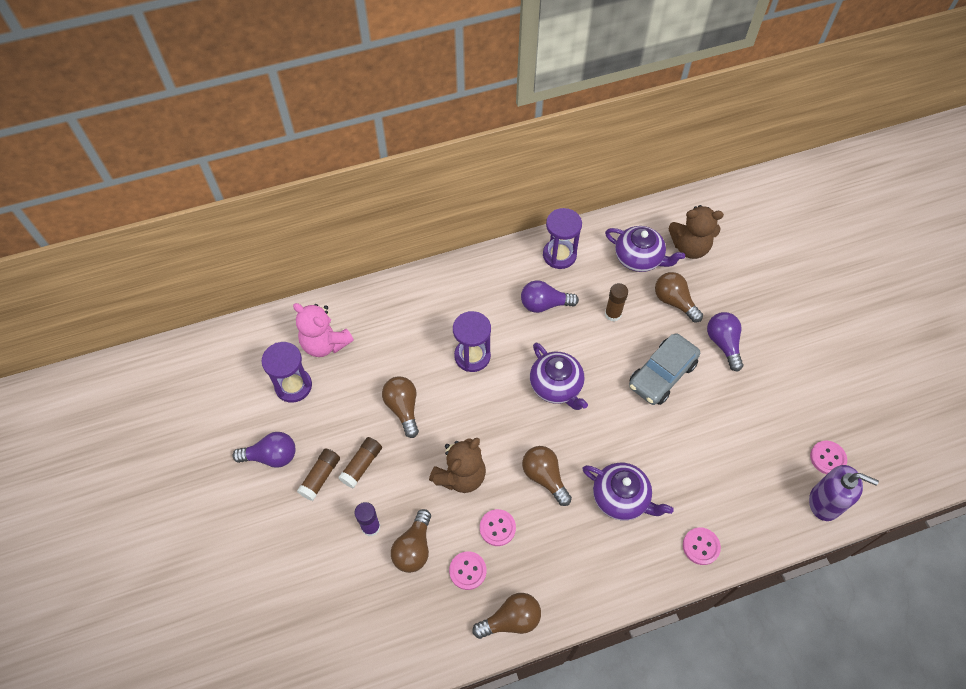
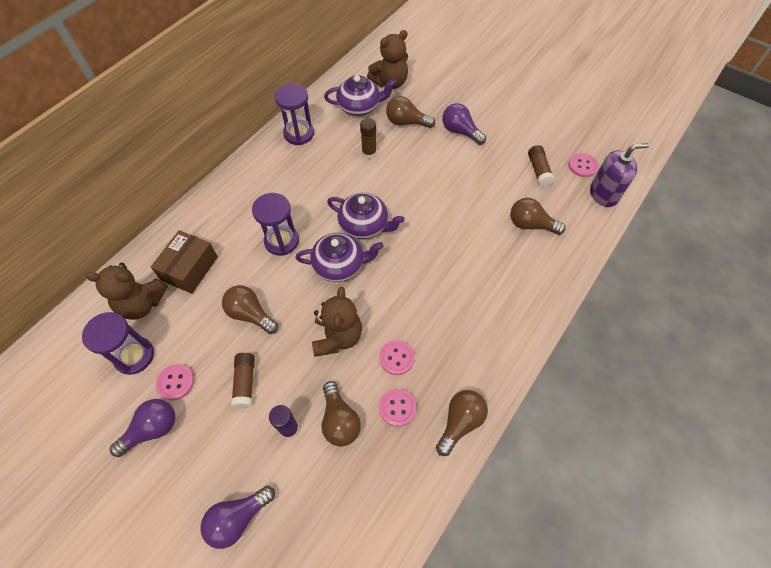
camera: 35 degrees left, 0 degrees up
pink teddy bear [293,303,354,357] -> brown teddy bear [86,263,168,320]
brown glue stick [297,448,340,501] -> brown glue stick moved to [528,145,554,187]
purple light bulb [521,280,579,313] -> purple light bulb moved to [200,486,275,549]
brown light bulb [522,446,572,506] -> brown light bulb moved to [510,198,566,235]
purple teapot [582,463,674,520] -> purple teapot moved to [295,233,384,282]
grey car [629,334,700,405] -> none
pink button [683,527,721,565] -> pink button moved to [156,364,194,400]
none -> brown box [151,230,218,294]

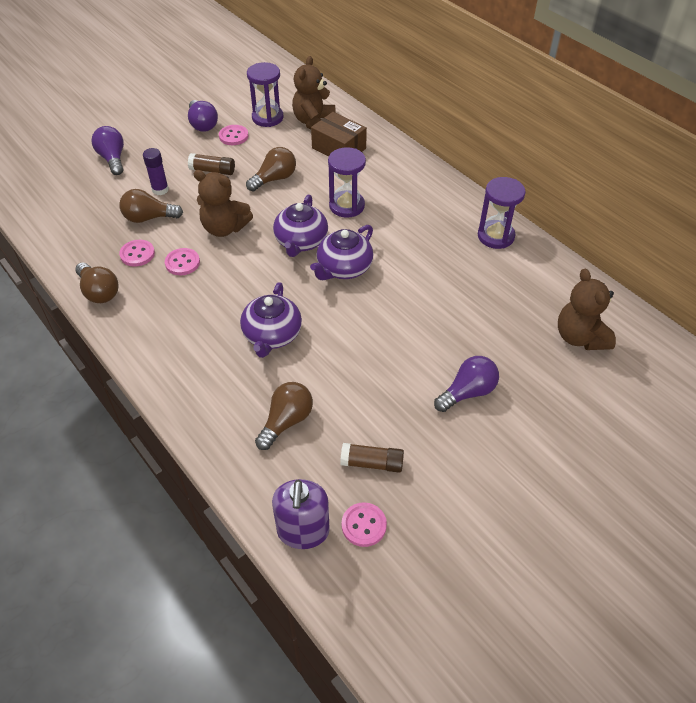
camera: 105 degrees right, 10 degrees down
purple teapot [324,75,396,116] -> purple teapot moved to [240,282,302,358]
brown glue stick [360,118,377,159] -> none
brown light bulb [386,96,435,128] -> none

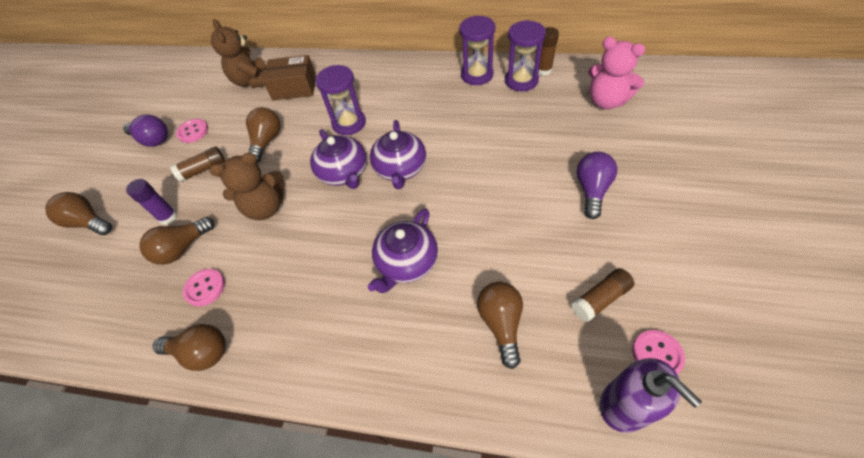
camera: 35 degrees left, 5 degrees up
purple light bulb [91,126,124,175] -> brown light bulb [45,192,112,235]
pink button [165,248,200,275] -> none
purple teapot [240,282,302,358] -> purple teapot turned 60 degrees clockwise [368,209,438,293]
purple hourglass [247,62,283,127] -> purple hourglass moved to [505,20,546,91]
brown teddy bear [558,268,616,350] -> pink teddy bear [588,37,645,109]
none -> brown glue stick [538,27,559,76]

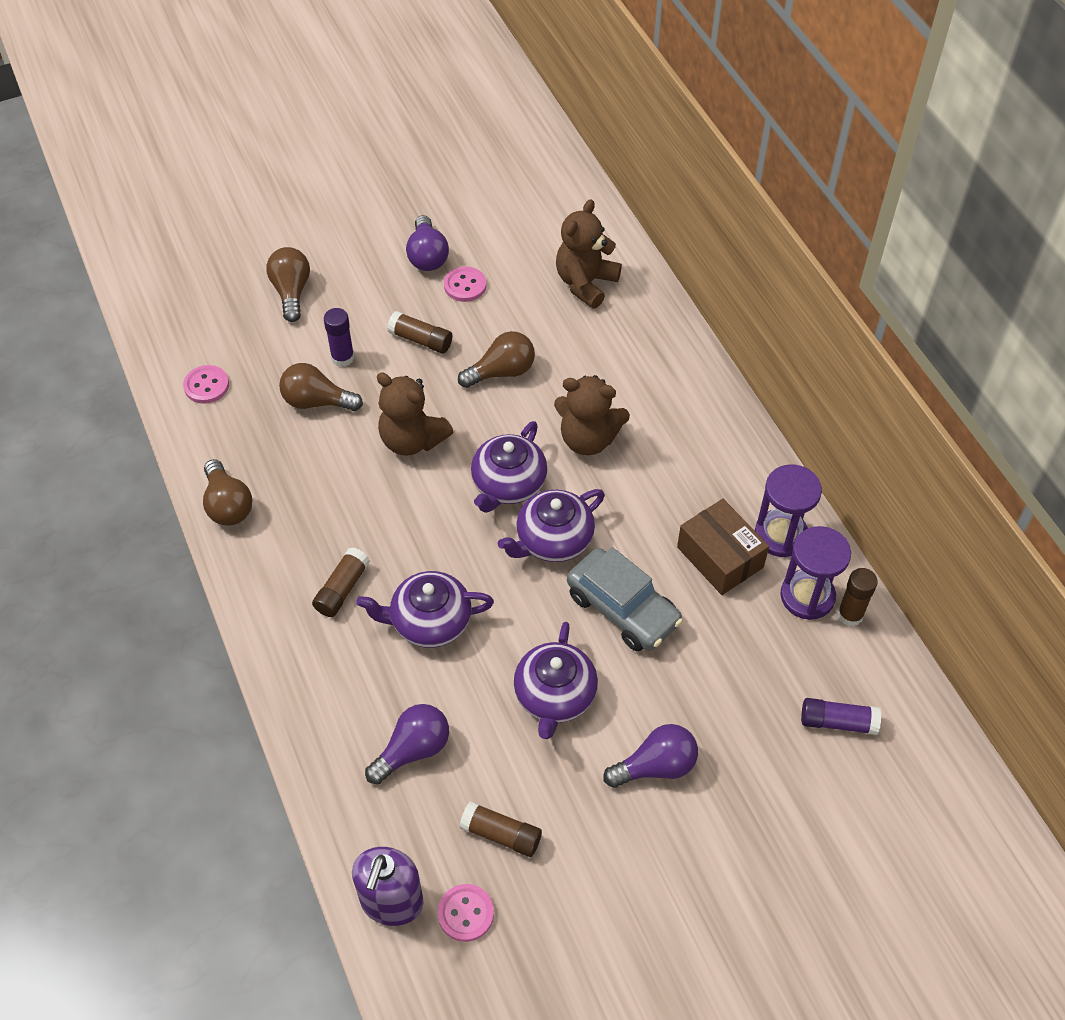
camera: 50 degrees right, 0 degrees up
pink button [183,269,225,307] -> pink button moved to [183,365,229,404]
brown box [263,55,316,100] -> brown box moved to [677,499,769,595]
purple hourglass [315,65,366,135] -> brown teddy bear [554,375,630,455]
brown light bulb [477,282,523,369] -> purple light bulb [365,704,449,784]
pink teddy bear [588,37,645,109] -> purple glue stick [801,698,881,735]
none -> brown glue stick [312,547,370,617]
none -> purple teapot [514,622,598,739]
none -> grey car [567,547,683,651]

